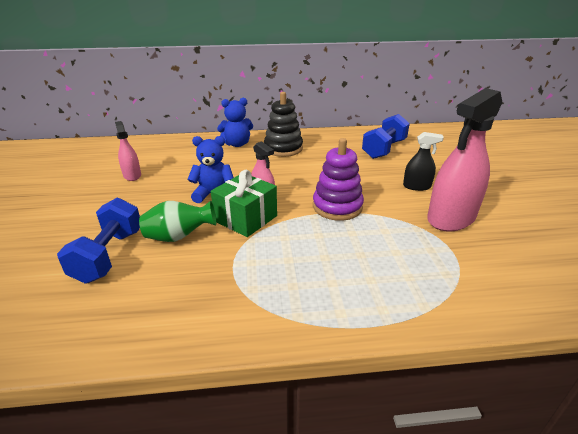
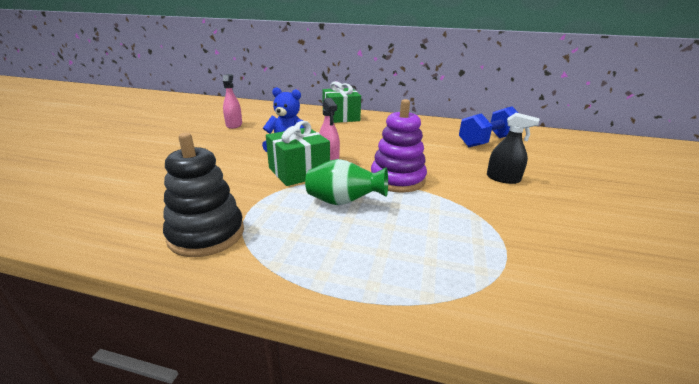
camera: 20 degrees right, 5 degrees down
blue dumbbell [57,198,140,284] -> none
green vase [139,201,216,242] -> green vase moved to [305,159,388,205]
blue teddy bear [217,98,253,147] -> green gift [322,81,361,123]
black stacking toy [264,92,303,157] -> black stacking toy moved to [163,132,244,257]
pink spray bottle [427,88,502,232] -> none

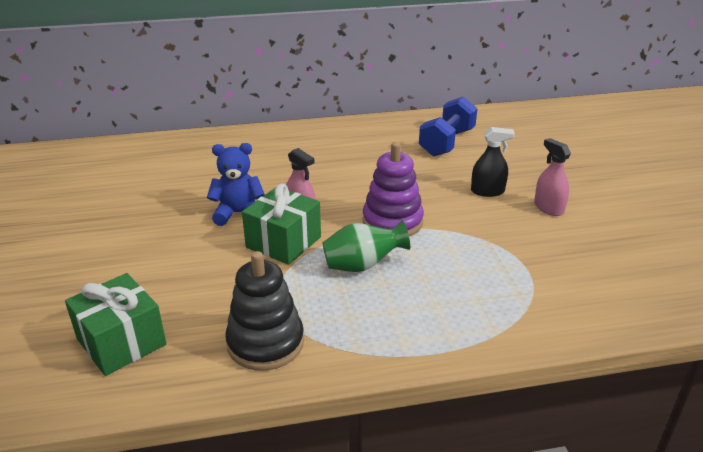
camera: 25 degrees left, 5 degrees up
pink spray bottle [223,74,242,129] -> pink spray bottle moved to [534,138,571,216]
green gift [322,81,361,123] -> green gift moved to [65,273,167,376]

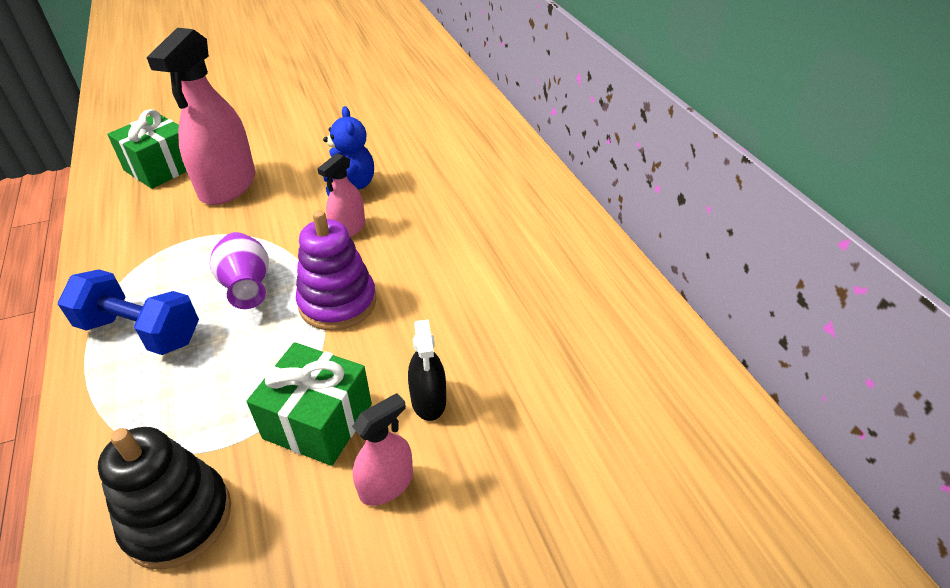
camera: 80 degrees right, 10 degrees up
black stacking toy [225,251,304,371] -> black stacking toy moved to [98,427,231,570]
green gift [242,184,321,265] -> green gift moved to [246,342,372,466]
green vase [322,221,410,272] -> purple vase [210,232,269,309]
blue dumbbell [419,97,478,157] -> blue dumbbell moved to [58,269,199,355]
none -> pink spray bottle [147,28,255,205]

